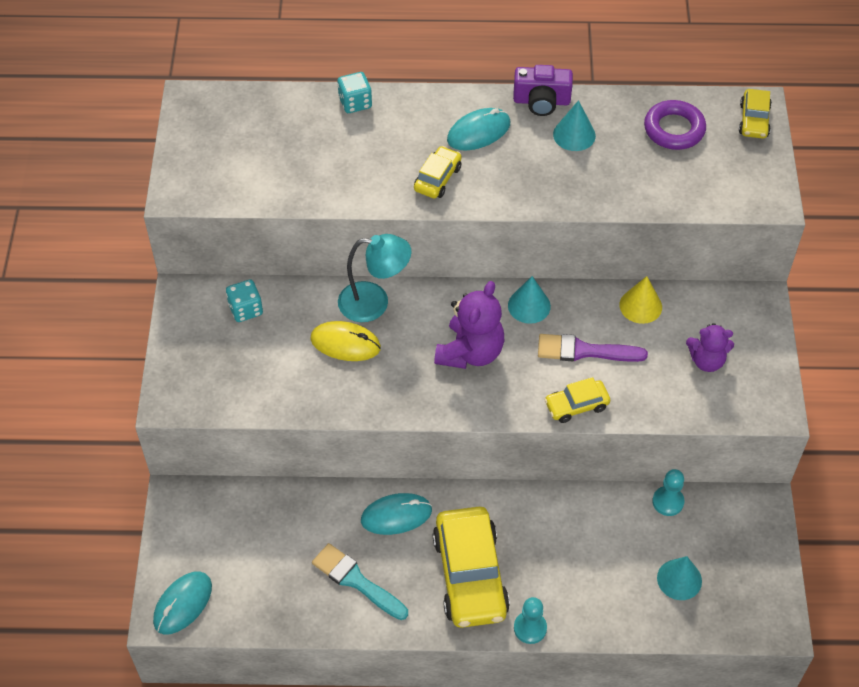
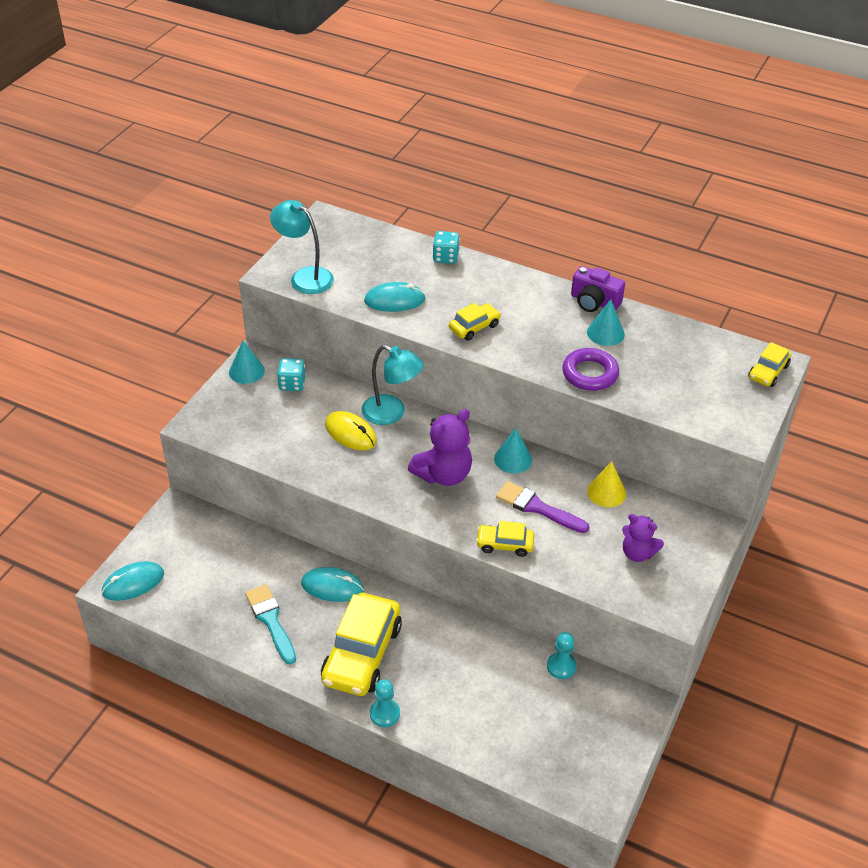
camera: 25 degrees right, 10 degrees down
turquoise mouse [447,108,510,151] -> turquoise mouse moved to [364,282,426,312]
purple ring [644,100,706,150] -> purple ring moved to [562,348,619,391]
turquoise cone [657,556,702,600] -> turquoise cone moved to [229,340,265,384]
none -> turquoise lamp [270,200,334,294]

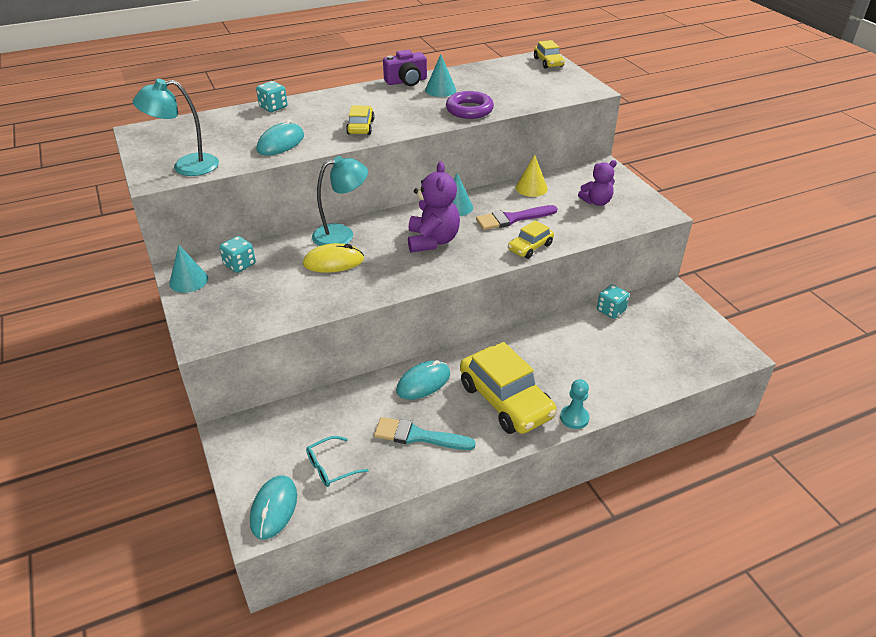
camera: 50 degrees left, 5 degrees down
turquoise pawn [547,632,577,679] -> turquoise dice [597,285,629,319]
none -> turquoise glasses [306,436,369,487]

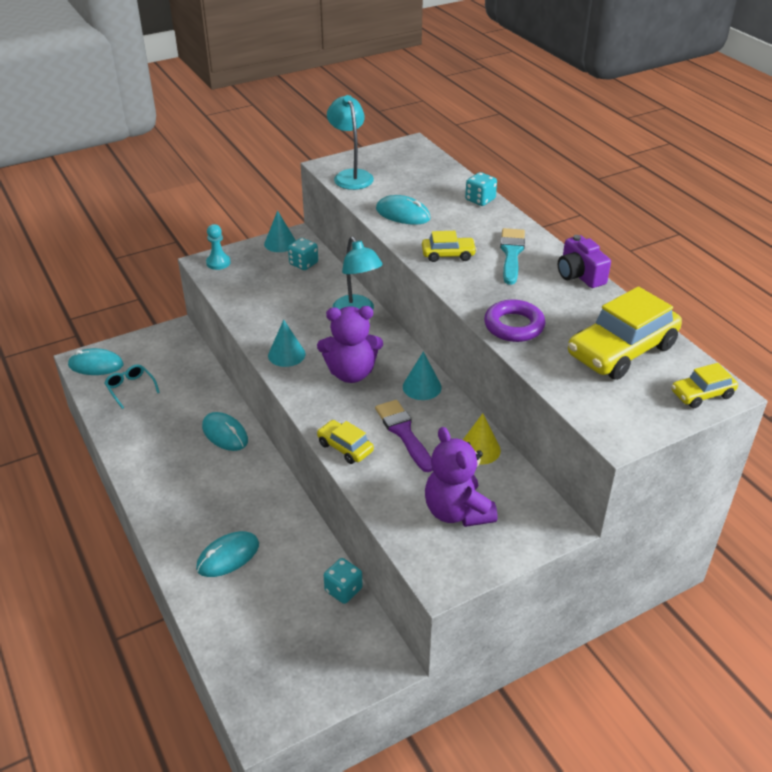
camera: 85 degrees right, 0 degrees up
yellow mouse [303,243,364,273] -> none
turquoise brush [374,417,476,450] -> turquoise brush moved to [500,228,525,285]
turquoise cone [425,54,456,97] -> turquoise cone moved to [268,320,306,367]
yellow car [460,342,557,434] -> yellow car moved to [568,286,682,380]
turquoise pawn [560,379,589,429] -> turquoise pawn moved to [206,224,231,270]
purple teddy bear [578,160,617,206] -> purple teddy bear [425,427,497,527], size x1.58
none -> turquoise mouse [196,531,259,577]

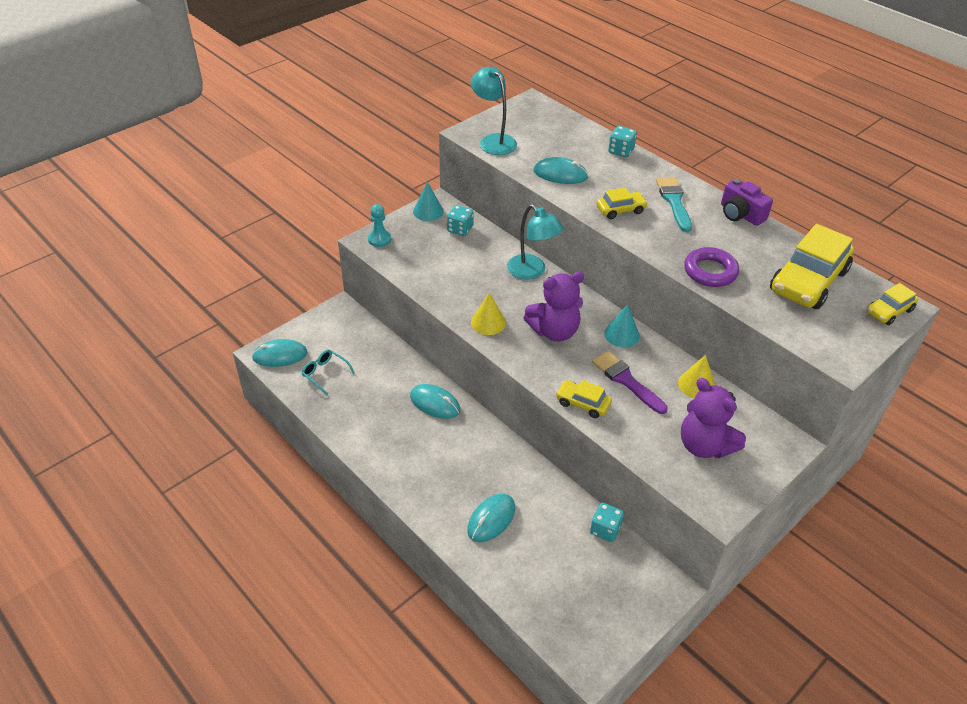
camera: 15 degrees left, 5 degrees up
turquoise cone [268,320,306,367] -> yellow cone [471,292,506,335]

